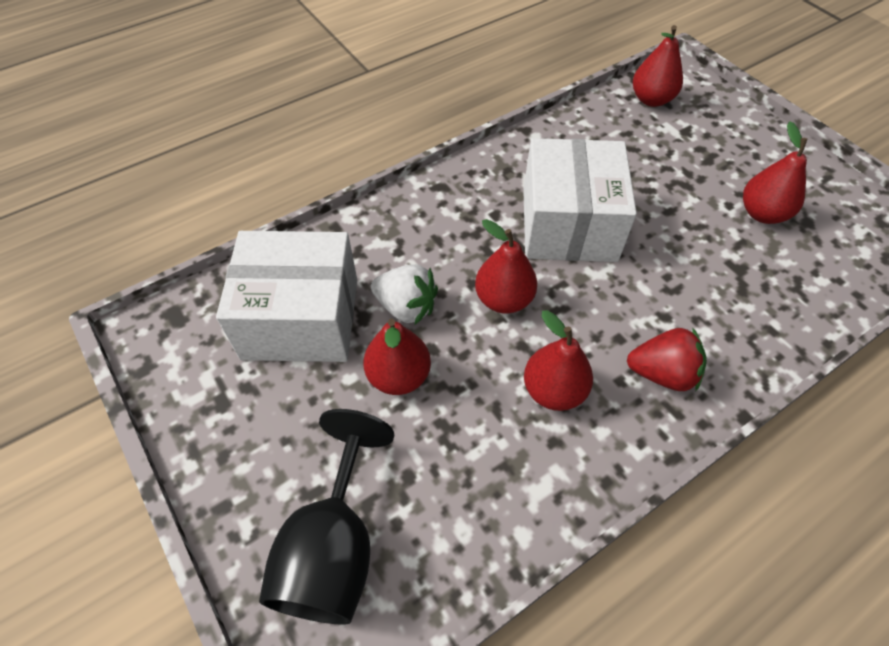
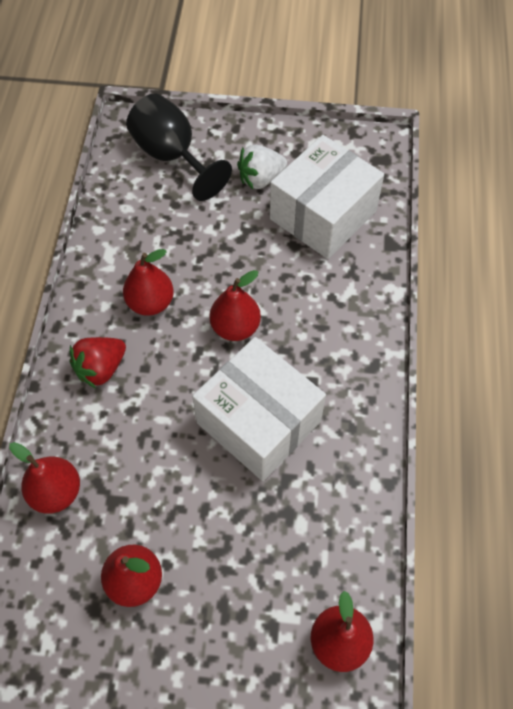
camera: 130 degrees right, 5 degrees up
red pear [363,319,431,395] -> red pear moved to [9,442,80,514]
white strawberry [371,264,438,325] -> white strawberry moved to [237,145,287,189]

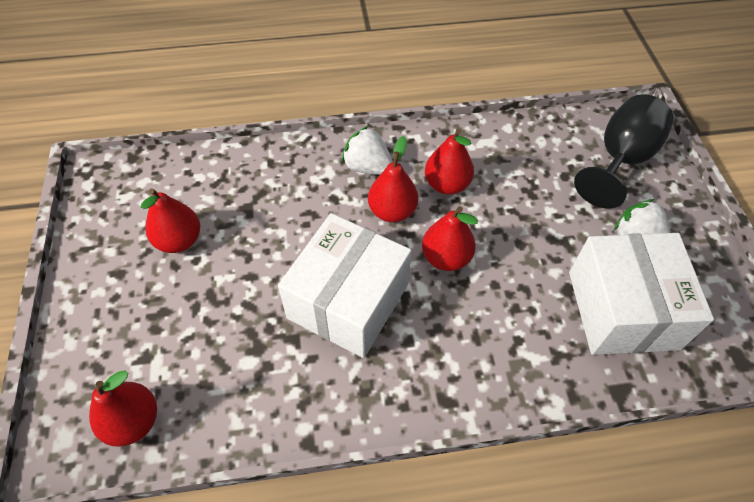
camera: 75 degrees right, 5 degrees down
red pear [9,442,80,514] -> red pear moved to [368,136,418,223]
red strawberry [70,337,126,388] -> white strawberry [342,126,393,175]
white box [270,135,384,259] -> white box turned 60 degrees clockwise [569,233,714,355]

